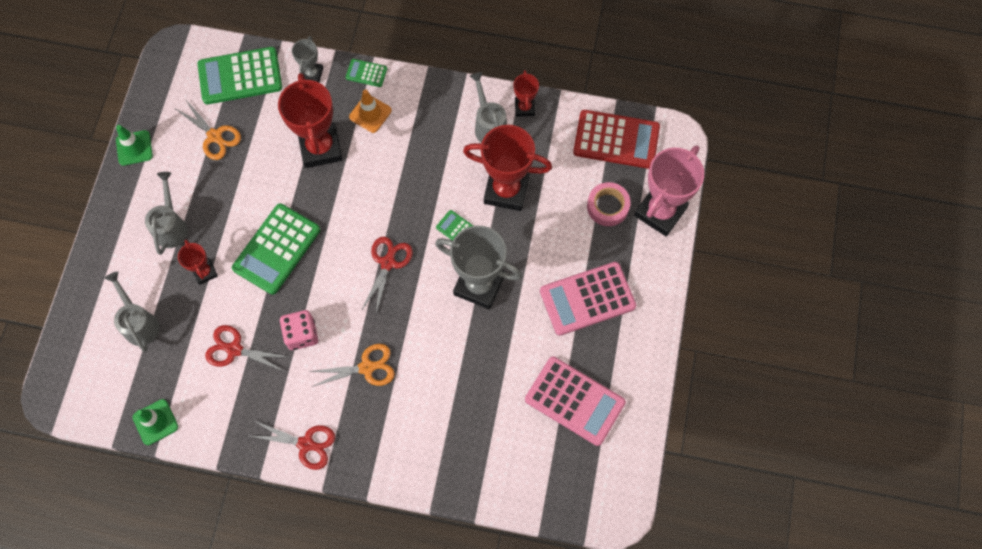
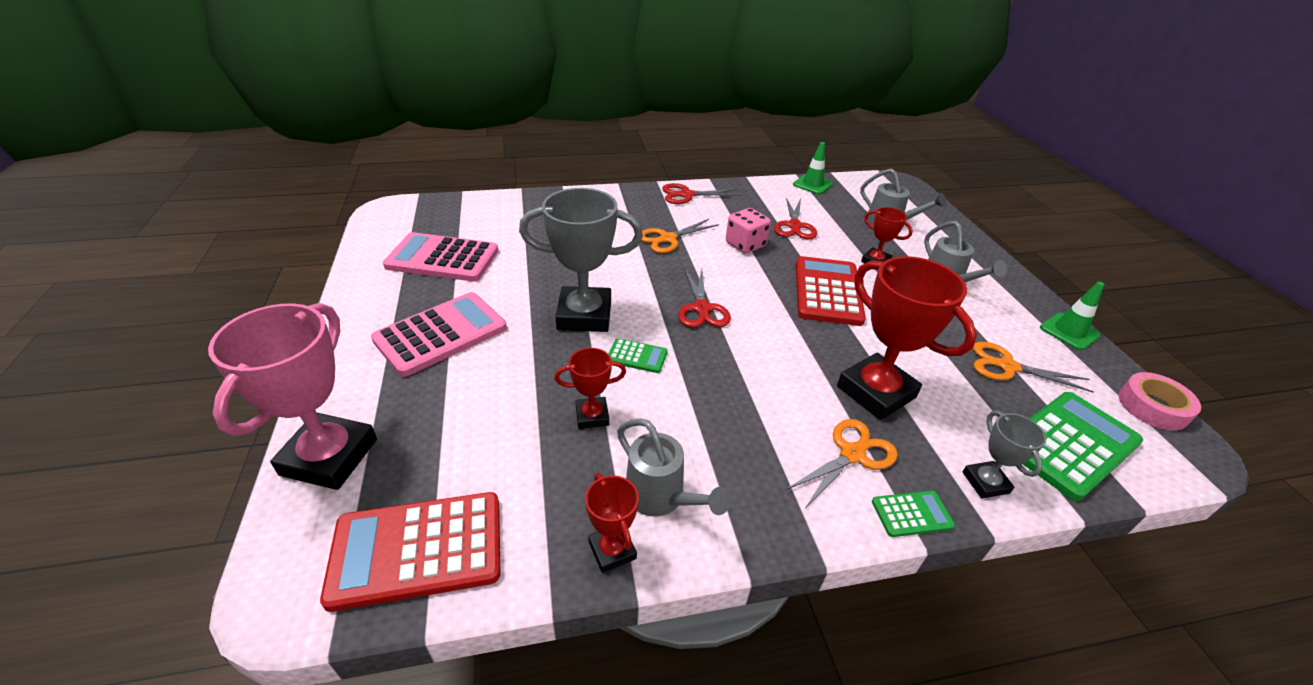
camera: 155 degrees right, 30 degrees down
red scissors [205,325,291,371] -> red scissors turned 105 degrees clockwise [774,198,817,239]
green calculator [232,203,320,295] -> red calculator [796,256,866,326]
orange traffic cone [349,89,392,133] -> orange scissors [786,419,898,507]
red trophy [463,125,552,211] -> red trophy [555,348,626,429], size x0.51
pink tape [587,182,631,226] -> pink tape moved to [1119,372,1201,430]

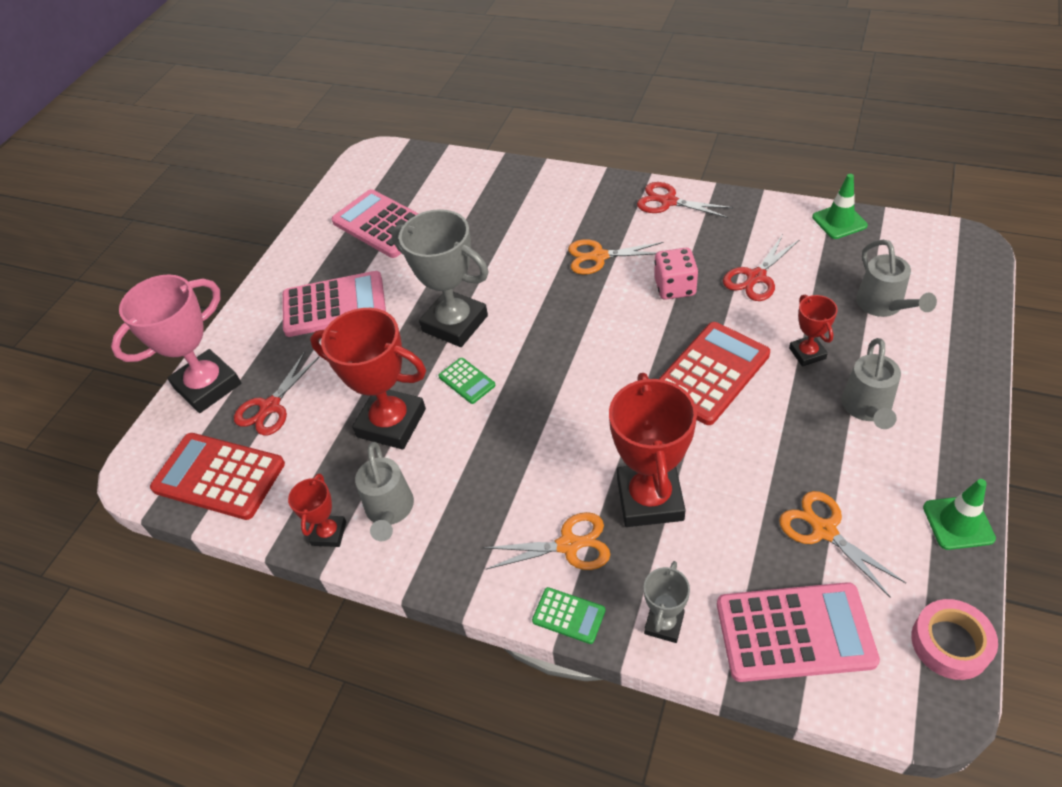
camera: 40 degrees right, 10 degrees up
red trophy [555,348,626,429] -> red trophy [310,308,426,449], size x1.97
red scissors [678,269,731,328] -> red scissors moved to [234,352,319,436]
green calculator [1023,392,1143,501] -> pink calculator [717,582,880,682]

